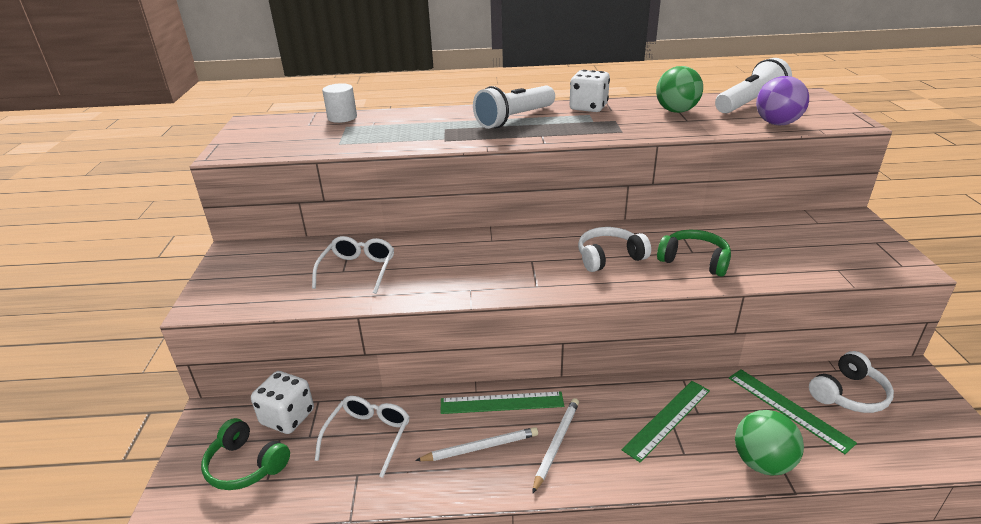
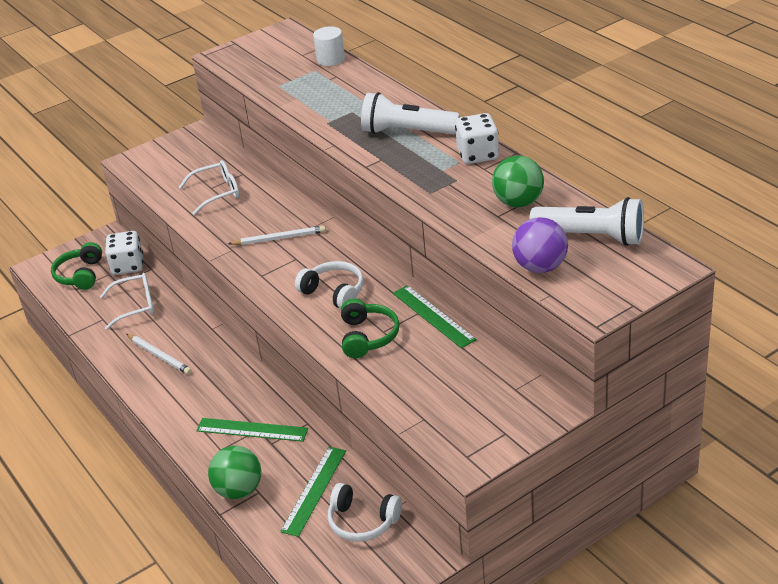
camera: 60 degrees right, 5 degrees up
green ruler [440,391,564,414] -> green ruler moved to [393,285,477,348]
white pencil [532,398,579,494] -> white pencil moved to [228,225,326,245]

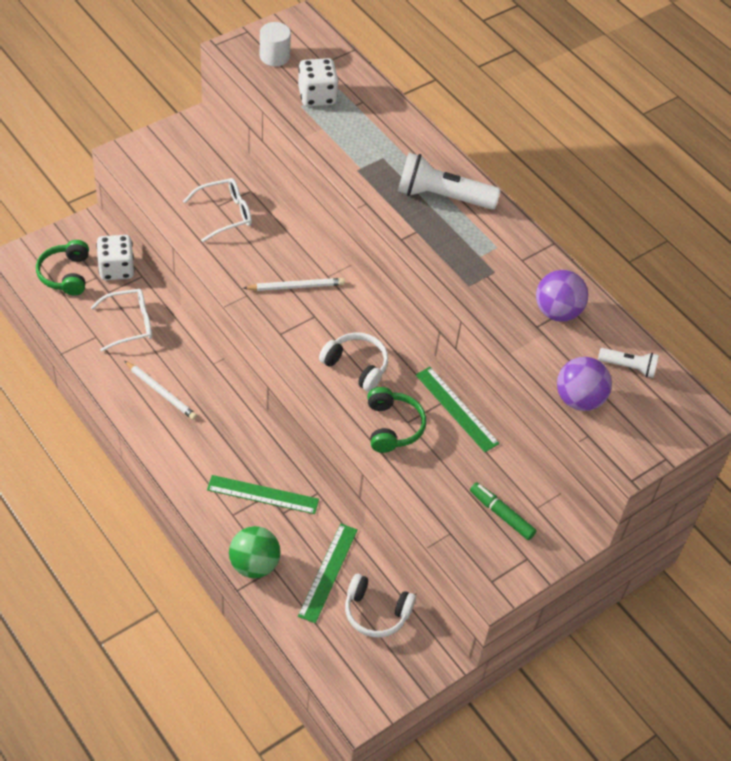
camera: 10 degrees left, 15 degrees up
white cylinder [313,26,345,66] -> white cylinder moved to [260,22,291,66]
white dice [455,113,499,164] -> white dice moved to [298,58,339,106]
green ball [492,156,544,208] -> purple ball [536,270,588,322]
white flashlight [529,197,644,246] -> white flashlight [598,348,659,378], size x0.54
none -> green marker [470,482,536,540]

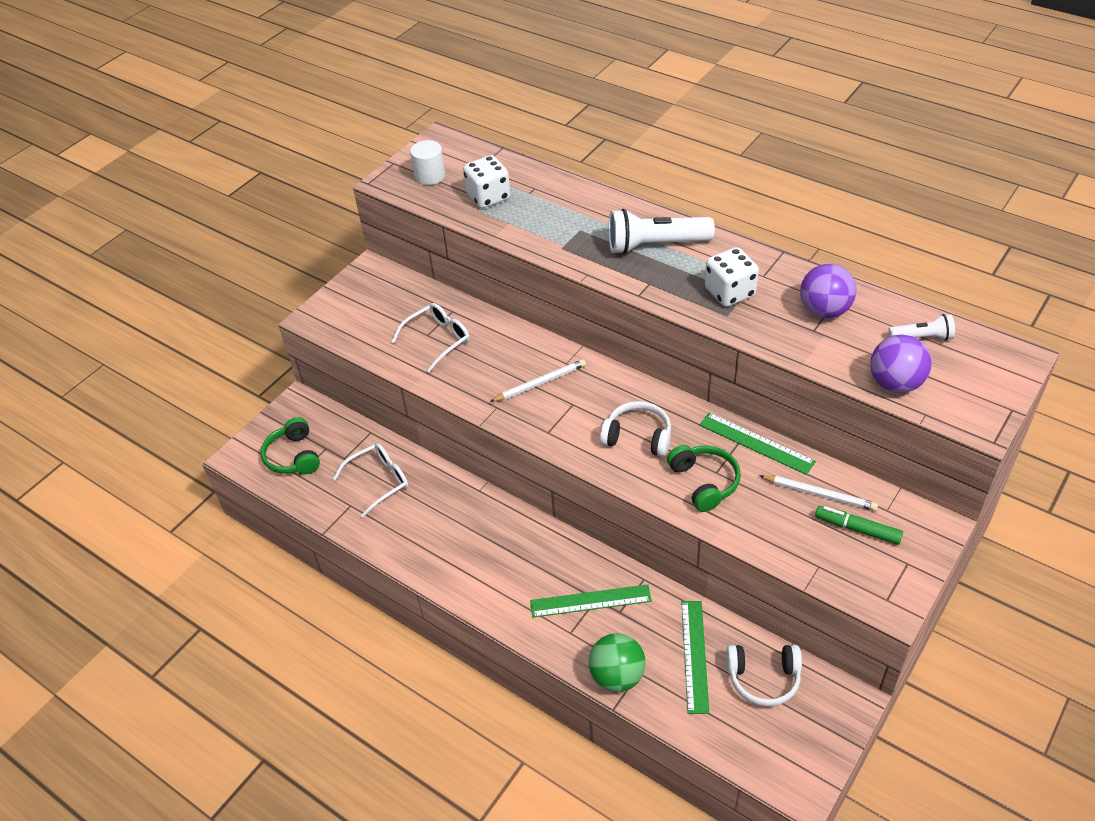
camera: 10 degrees left, 5 degrees down
white dice [96,235,135,280] -> white dice moved to [705,247,759,307]
white pencil [124,361,197,420] -> white pencil moved to [759,475,878,511]

